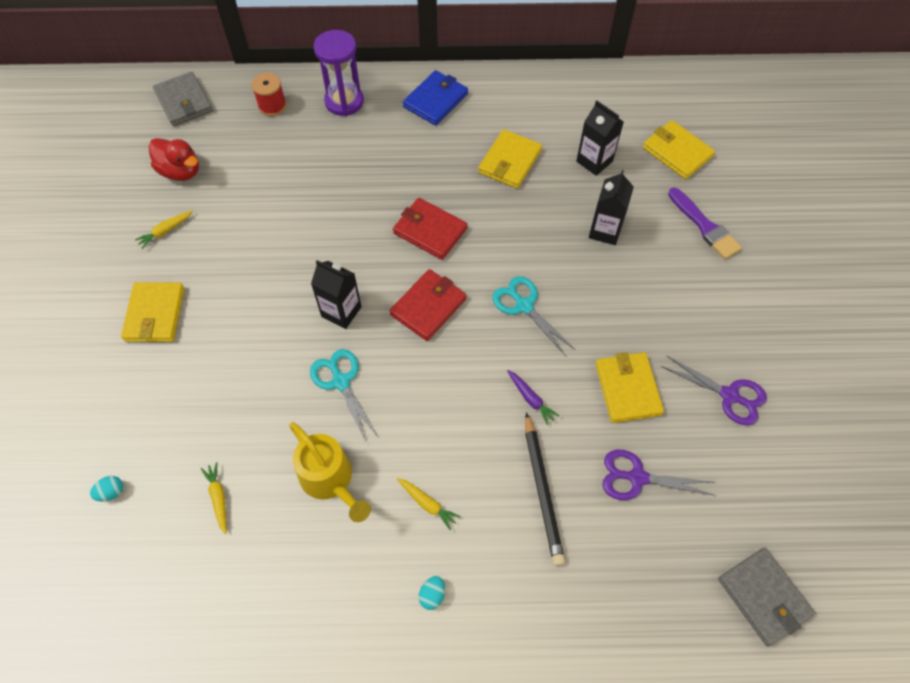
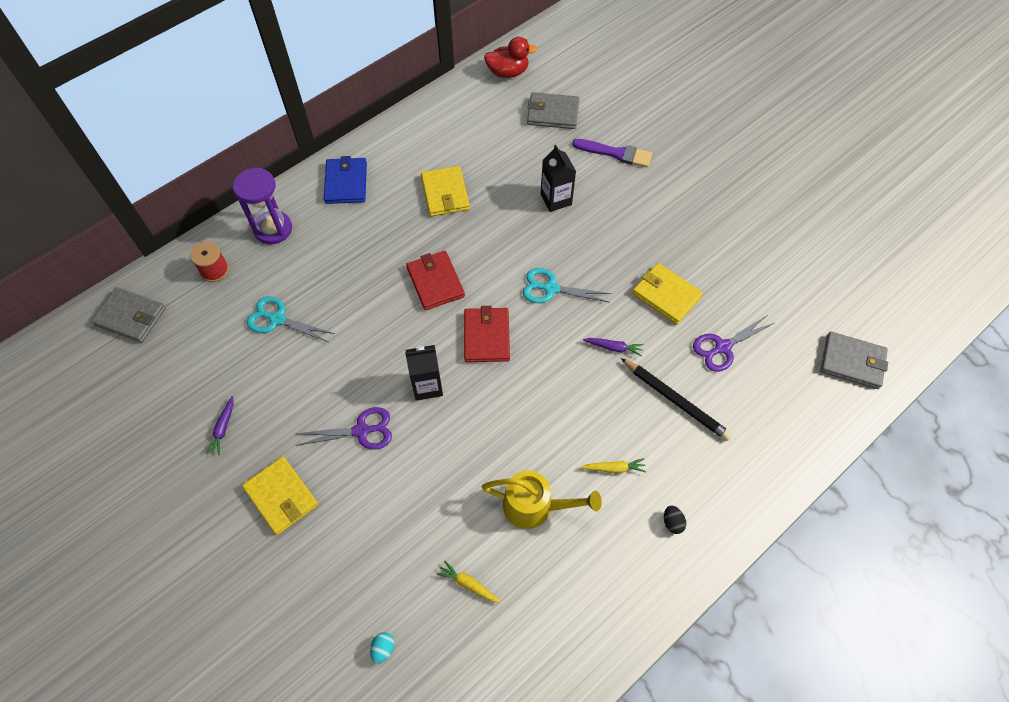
camera: 40 degrees left, 0 degrees up
yellow carrot [135,210,193,249] -> purple carrot [206,396,234,455]
red duck [149,138,199,181] -> red duck moved to [484,37,537,78]
turquoise scissors [310,349,379,442] -> turquoise scissors moved to [246,296,335,342]
red wallet [393,198,468,260] -> red wallet turned 75 degrees clockwise [406,251,465,310]
turquoise egg [419,576,445,610] -> black egg [664,506,686,534]
black carton [576,101,624,176] -> none
yellow wallet [643,120,715,179] -> grey wallet [527,92,579,129]
purple scissors [661,356,767,425] -> purple scissors moved to [295,407,392,449]

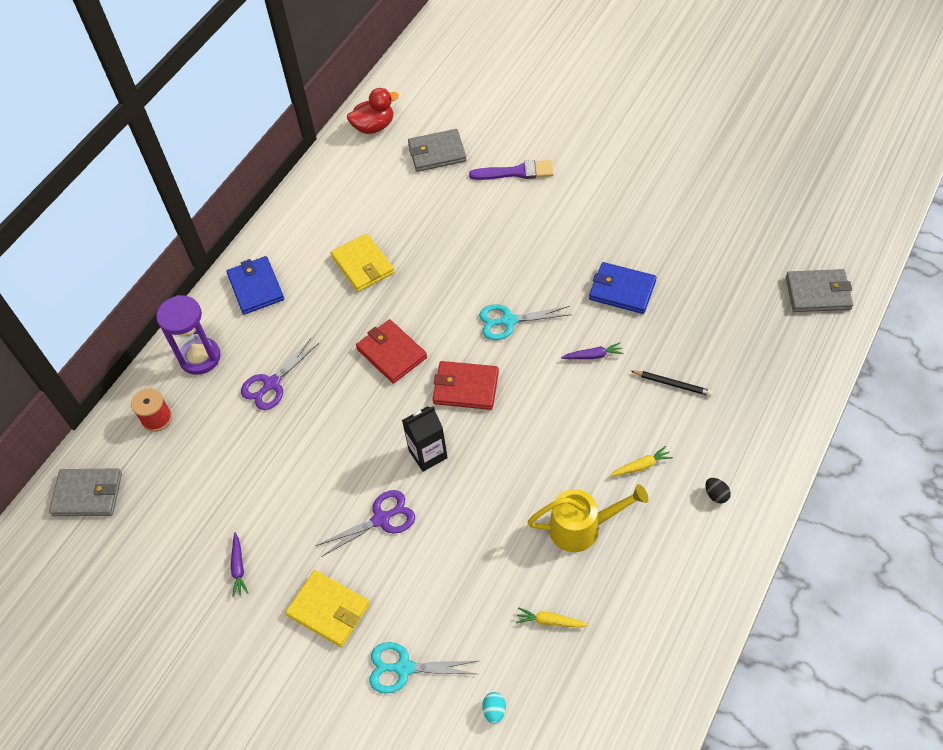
camera: 15 degrees left, 5 degrees down
turquoise scissors [246,296,335,342] -> turquoise scissors moved to [369,642,478,694]
red wallet [464,306,510,362] -> red wallet turned 60 degrees counterclockwise [433,361,499,410]
black carton [541,145,576,212] -> none
black pencil [621,358,733,441] -> black pencil [631,371,713,396], size x0.62
yellow wallet [632,263,703,324] -> blue wallet [589,262,657,314]
purple scissors [693,316,776,372] -> purple scissors moved to [241,338,319,410]

